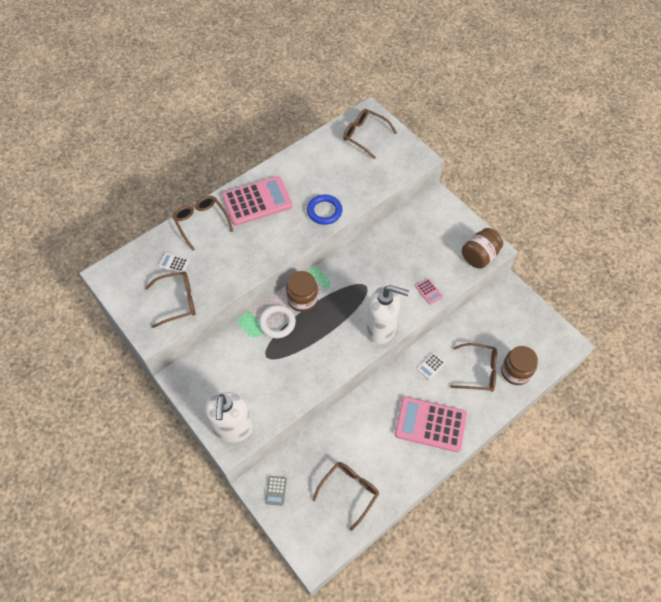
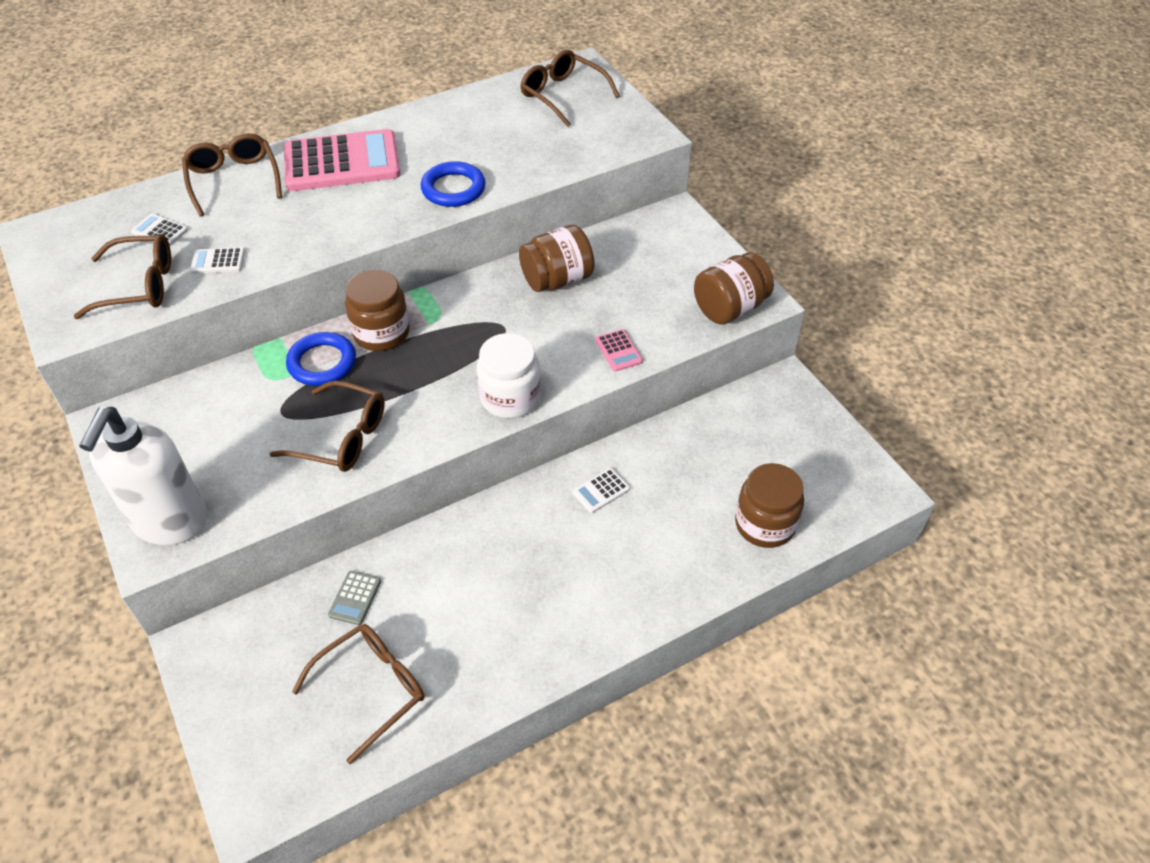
camera: 10 degrees right, 10 degrees down
white ring [259,305,296,338] -> blue ring [286,332,356,386]
grey calculator [265,476,287,506] -> grey calculator moved to [328,571,381,625]
white soap dispenser [366,285,409,344] -> white jar [477,333,541,418]
pink calculator [395,397,467,452] -> none
brown glasses [450,343,497,392] -> brown glasses moved to [270,381,385,472]
none -> white calculator [190,247,245,274]
none -> brown jar [519,225,595,292]

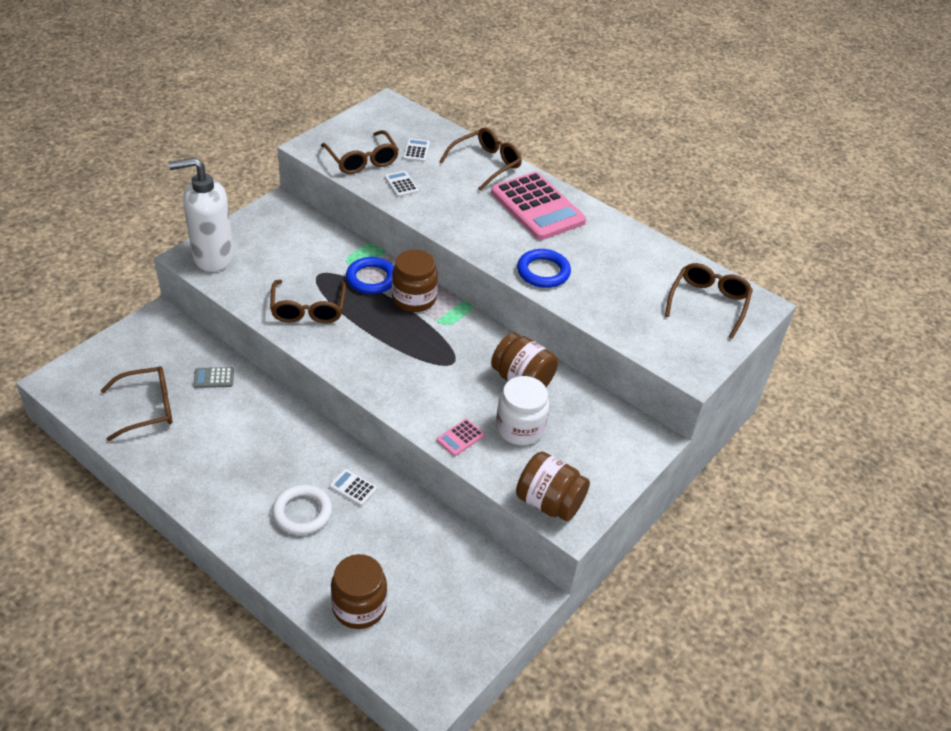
camera: 65 degrees right, 5 degrees down
brown glasses [292,624,424,764] -> brown glasses turned 45 degrees counterclockwise [101,366,172,441]
white jar [477,333,541,418] -> white jar moved to [496,376,549,445]
none -> white ring [272,484,332,535]

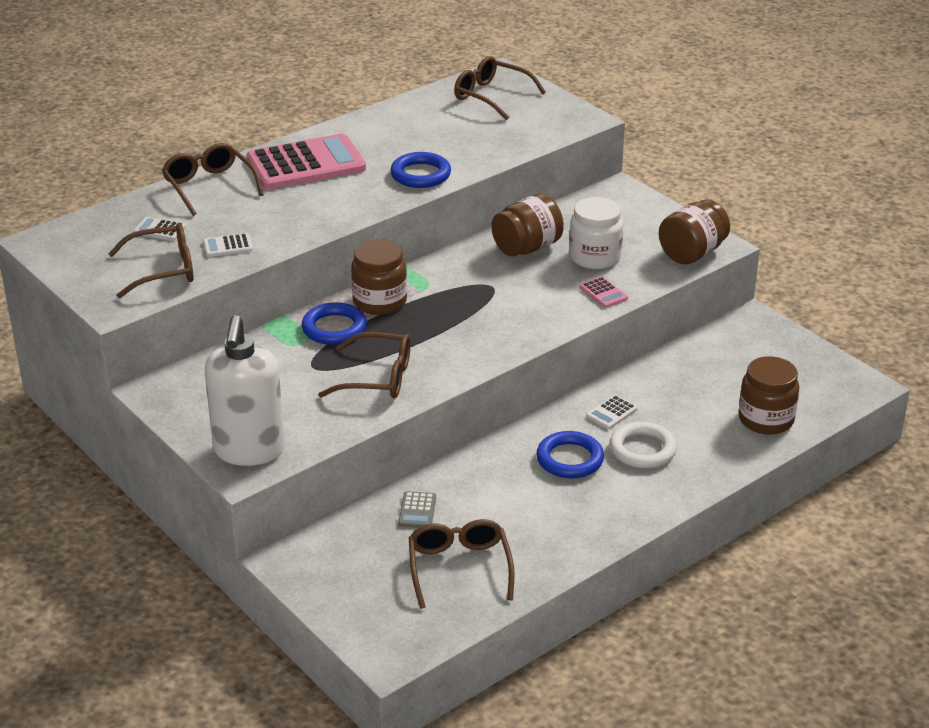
camera: 75 degrees left, 10 degrees down
none -> blue ring [536,431,604,478]

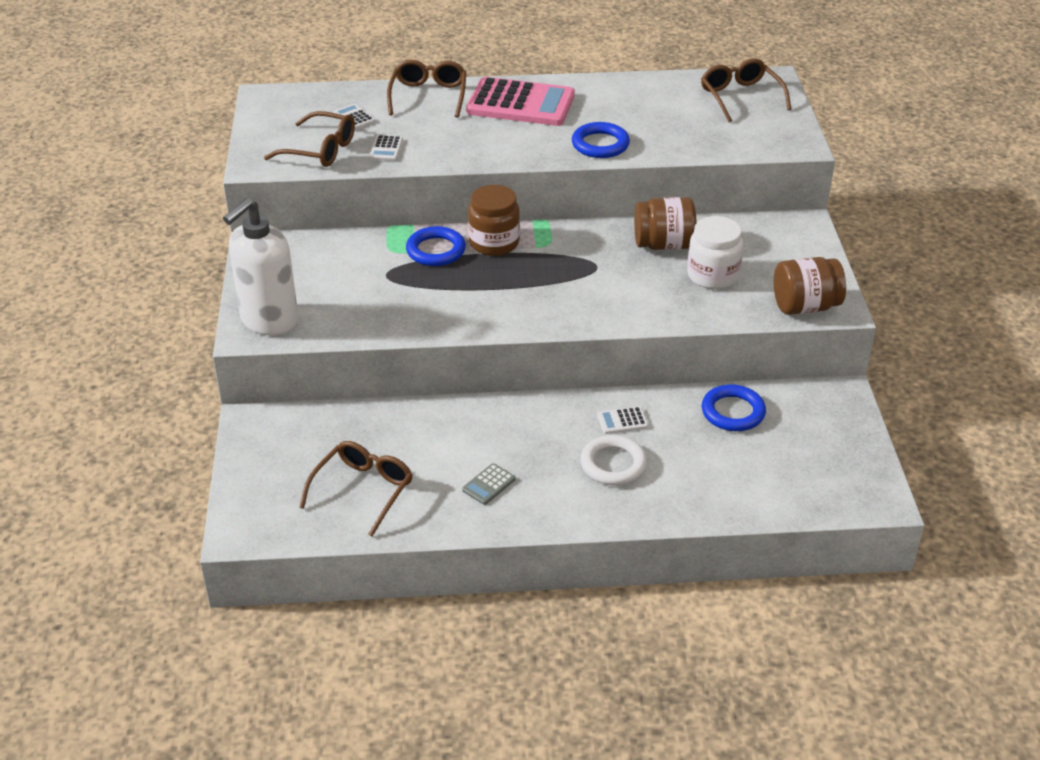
camera: 35 degrees right, 5 degrees up
white calculator [203,233,253,257] -> white calculator turned 105 degrees counterclockwise [369,135,403,161]
brown glasses [318,332,411,398] -> none
grey calculator [398,491,436,528] -> grey calculator moved to [462,463,516,505]
blue ring [536,431,604,478] -> blue ring moved to [702,384,766,431]
pink calculator [579,276,628,308] -> none
brown jar [738,356,799,435] -> none

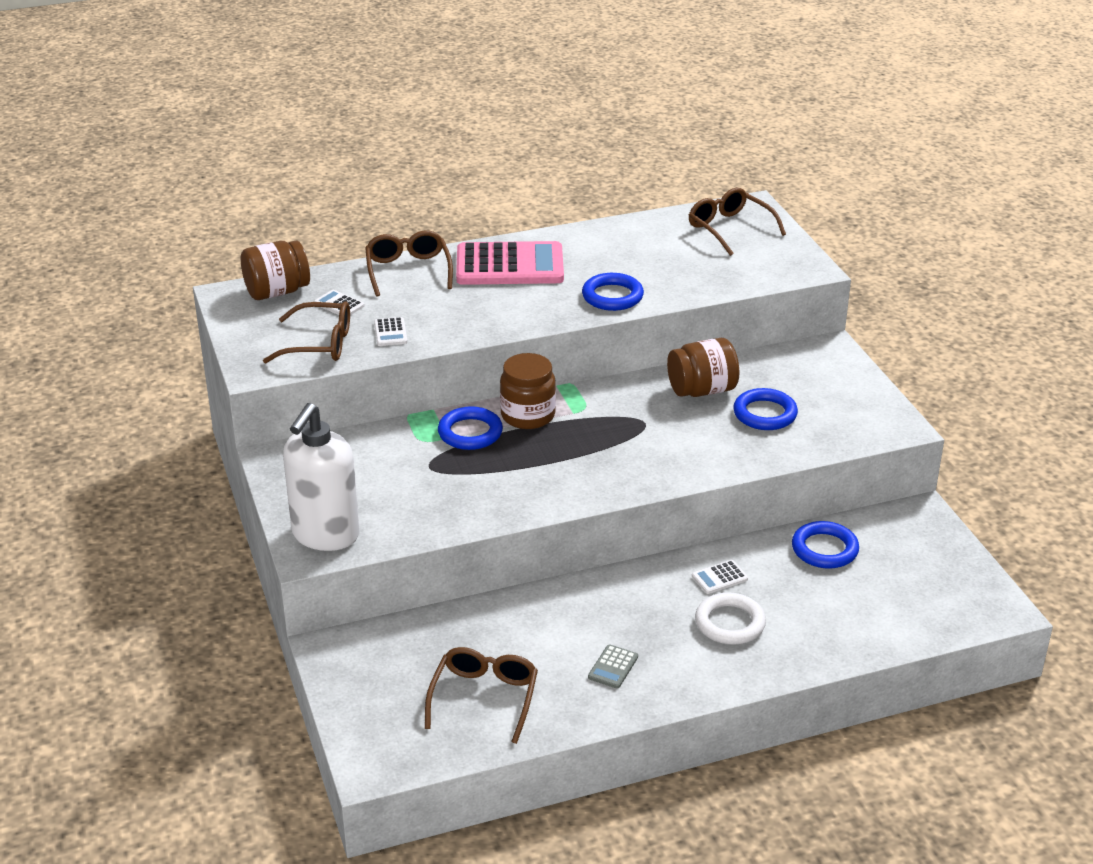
camera: 15 degrees left, 5 degrees down
white jar [687,216,743,289] -> blue ring [733,388,798,430]
brown jar [774,257,846,315] -> brown jar moved to [241,240,310,300]

